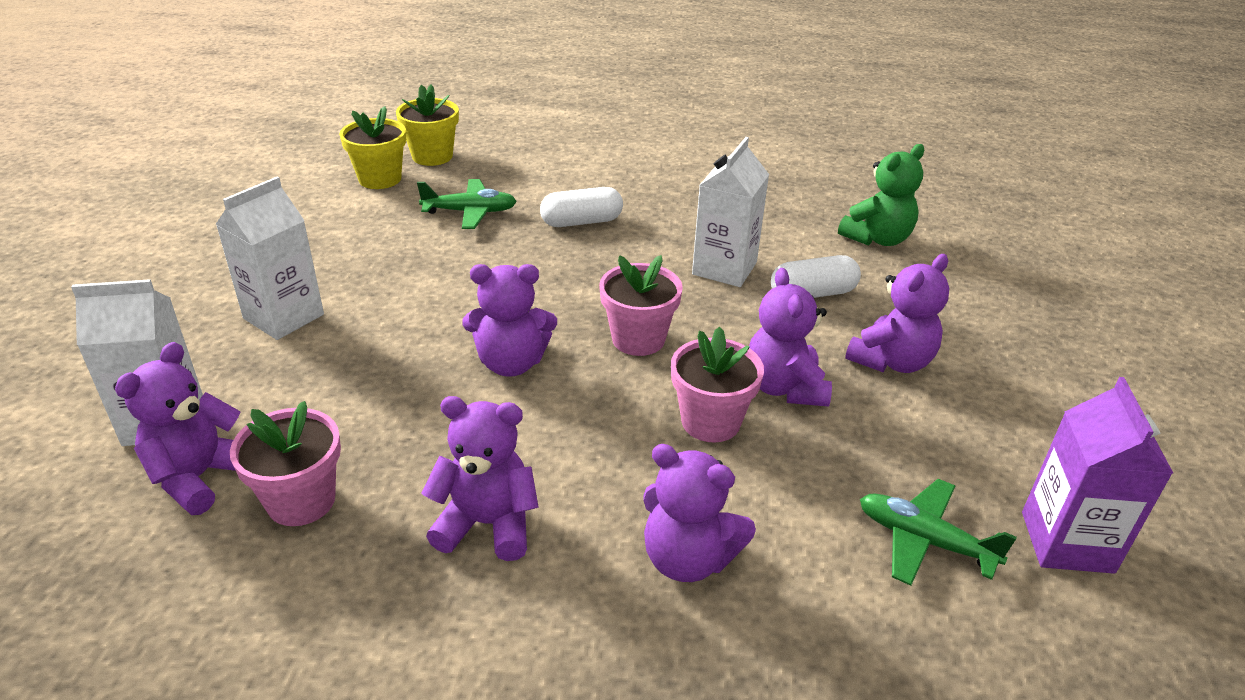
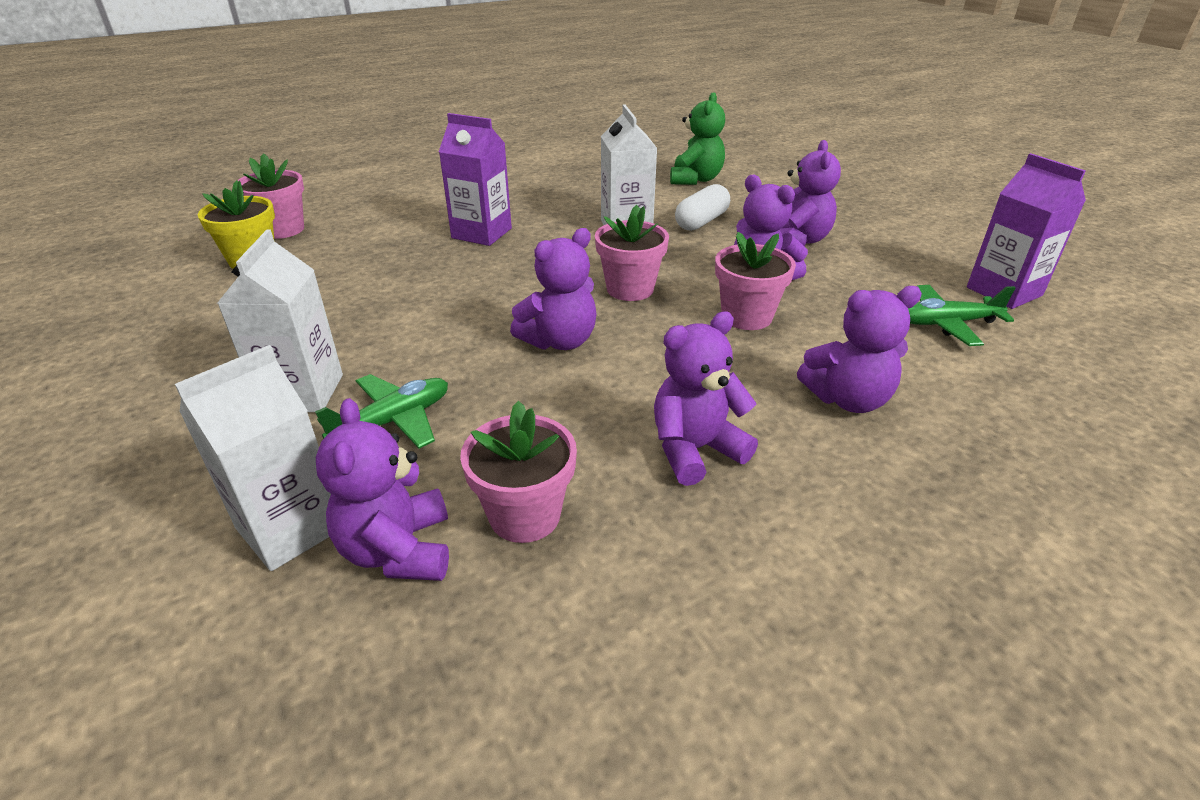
camera: 35 degrees left, 0 degrees up
yellow flower pot [396,84,459,166] -> pink flower pot [237,153,304,239]
green plane [417,179,517,229] -> green plane moved to [315,374,448,448]
white capsule [540,187,623,227] -> purple carton [439,113,512,246]

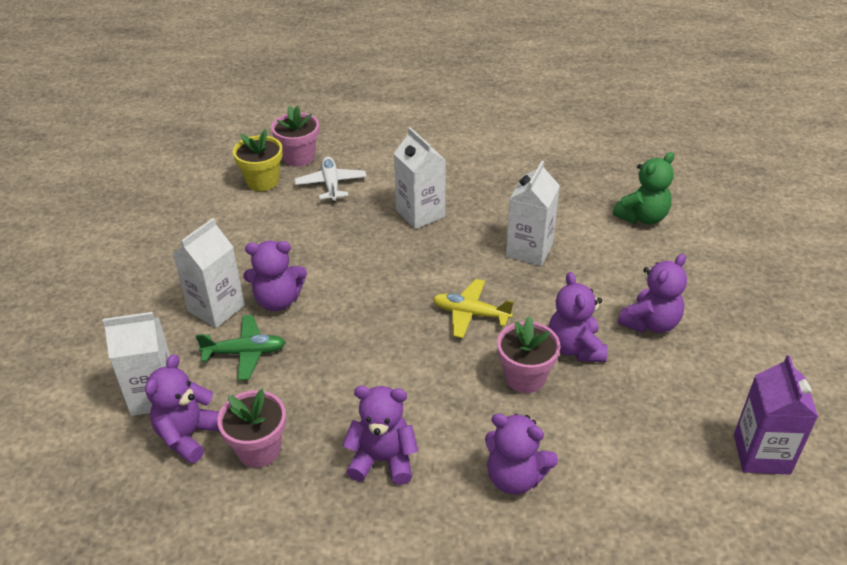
camera: 35 degrees right, 5 degrees up
purple carton [439,113,512,246] -> white carton [394,127,446,229]
purple teddy bear [510,228,597,350] -> purple teddy bear moved to [243,241,307,311]
pink flower pot [595,205,669,301] -> yellow plane [433,279,514,338]
white capsule [675,184,730,231] -> none
green plane [908,285,1016,346] -> none
none -> white plane [295,156,366,202]

